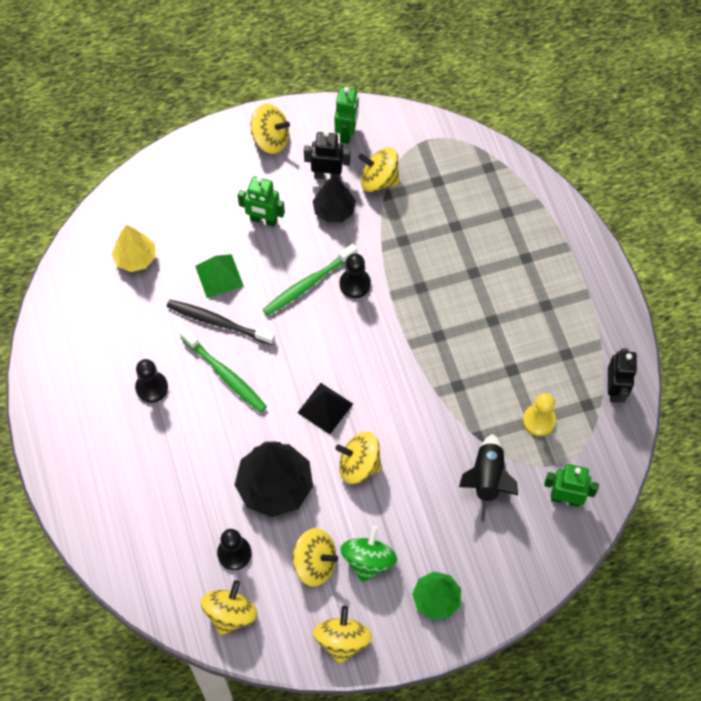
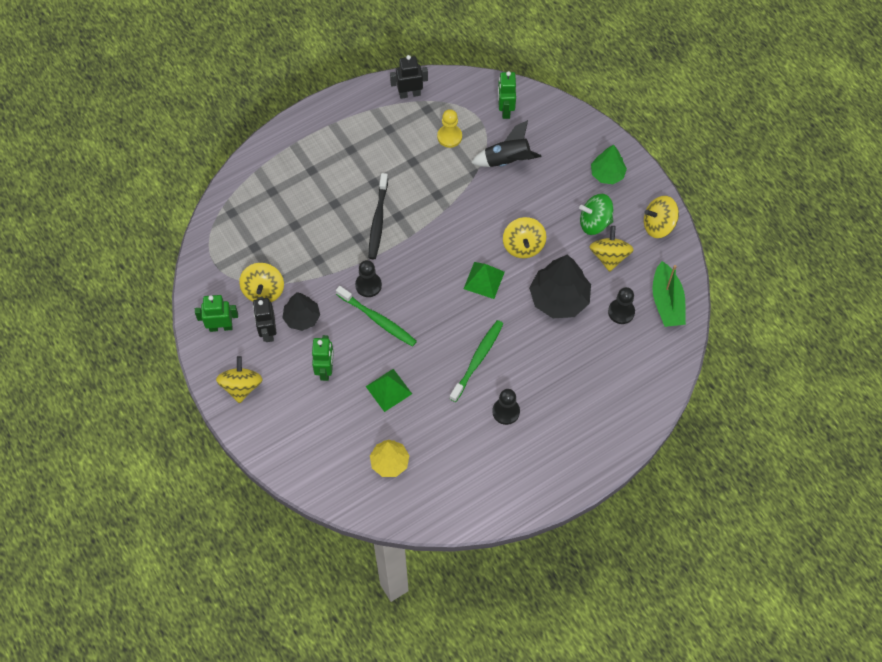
camera: 105 degrees left, 0 degrees up
black toothbrush [167,300,275,345] -> black toothbrush moved to [369,173,388,259]
yellow spinning top [201,580,257,635] -> green boat [652,261,686,327]
black pyramid [297,383,353,434] -> green pyramid [464,262,505,299]

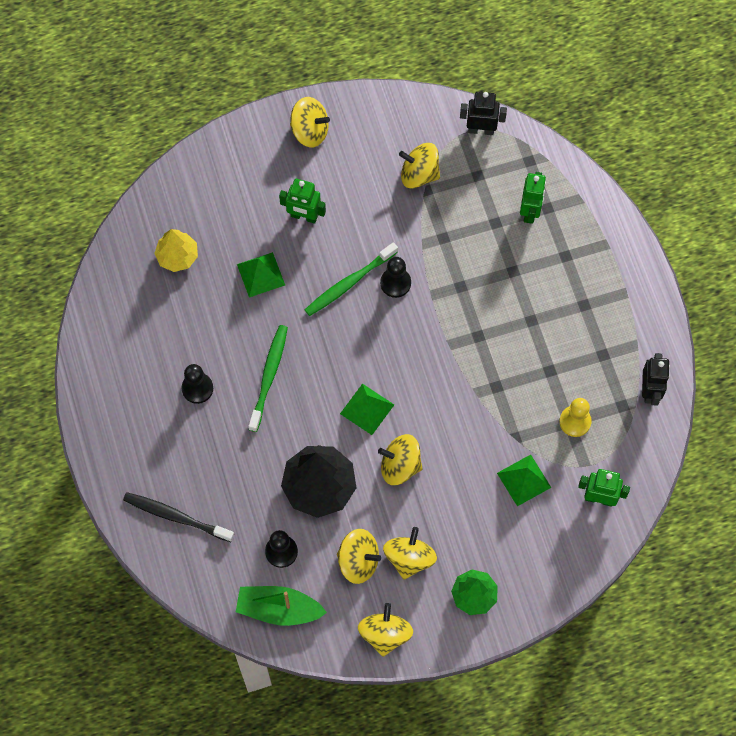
camera: 105 degrees right, 5 degrees up
green robot [195,295,238,332] -> green robot moved to [520,172,546,224]
black robot [253,297,276,342] -> black robot moved to [460,92,507,135]
black tree [282,292,320,331] -> none
black toothbrush [369,173,388,259] -> black toothbrush moved to [123,492,234,542]
green toothbrush [449,320,503,402] -> green toothbrush turned 120 degrees counterclockwise [248,325,288,432]
black rocket [471,120,542,167] -> green pyramid [497,455,551,506]
green spinning top [579,194,613,235] -> yellow spinning top [383,527,437,580]

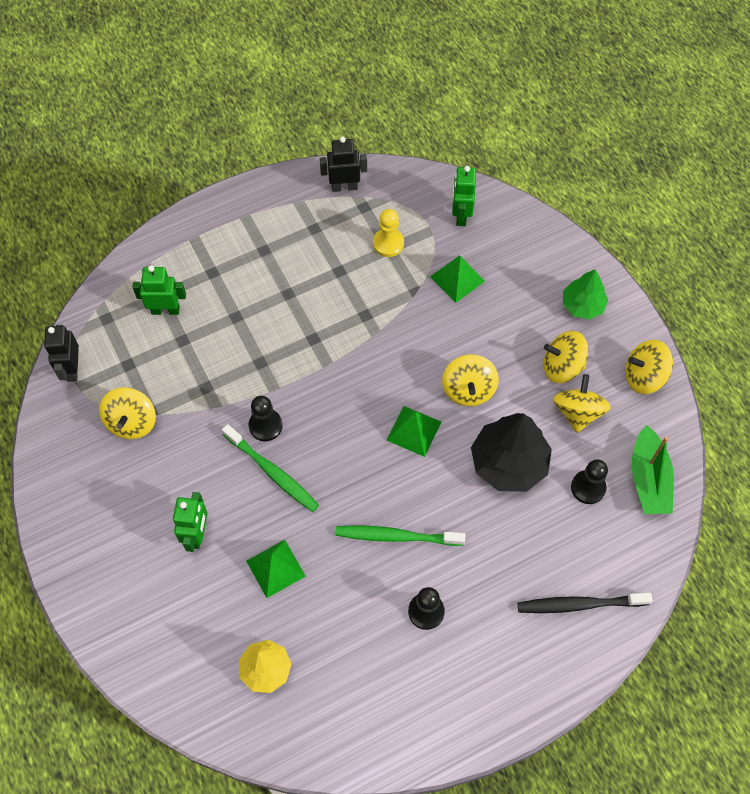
camera: 100 degrees left, 5 degrees down
black toothbrush [123,492,234,542] -> black toothbrush turned 75 degrees clockwise [518,593,652,613]
yellow spinning top [290,97,330,147] -> none

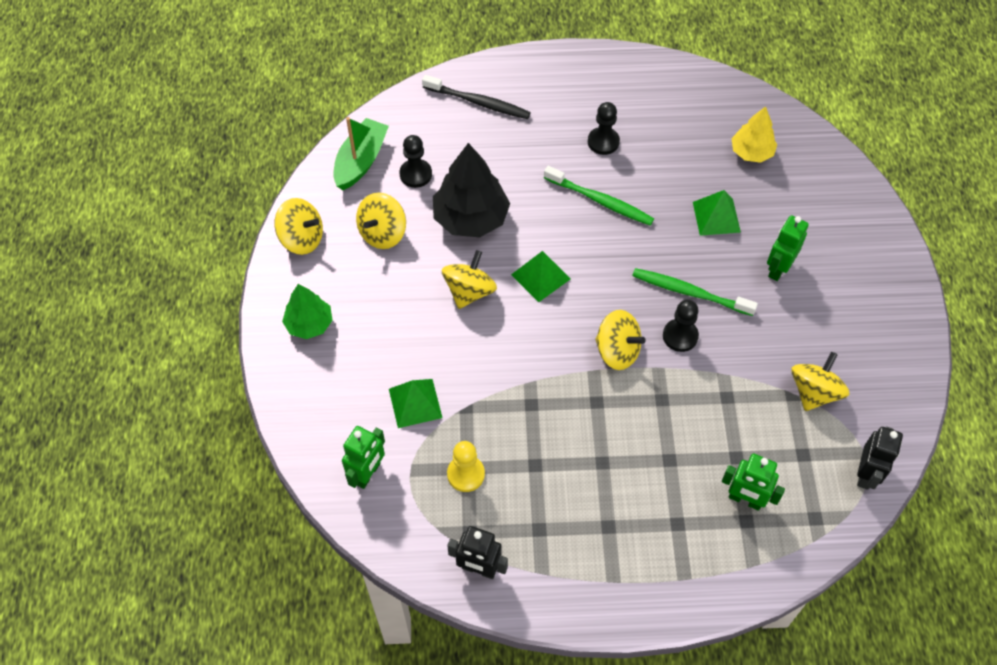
camera: 155 degrees left, 5 degrees down
green toothbrush [222,424,319,512] -> green toothbrush turned 45 degrees counterclockwise [632,268,758,316]
yellow spinning top [543,331,588,383] -> yellow spinning top moved to [595,310,645,370]

